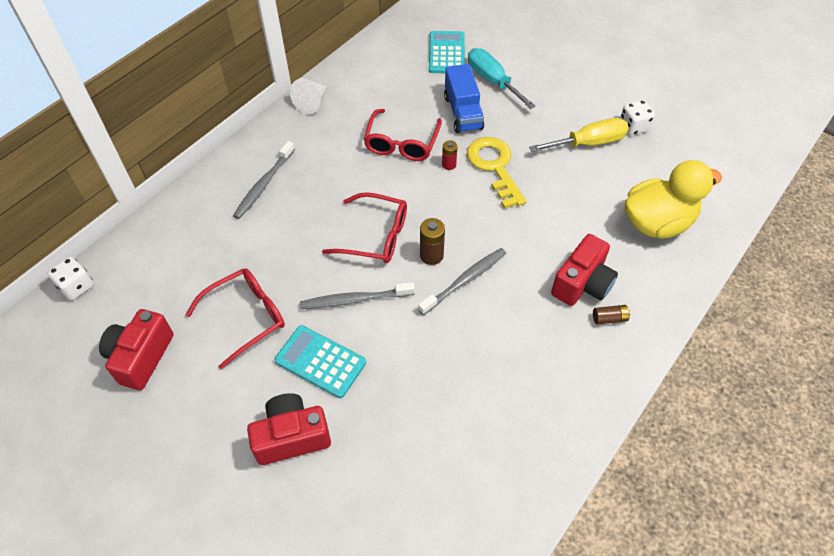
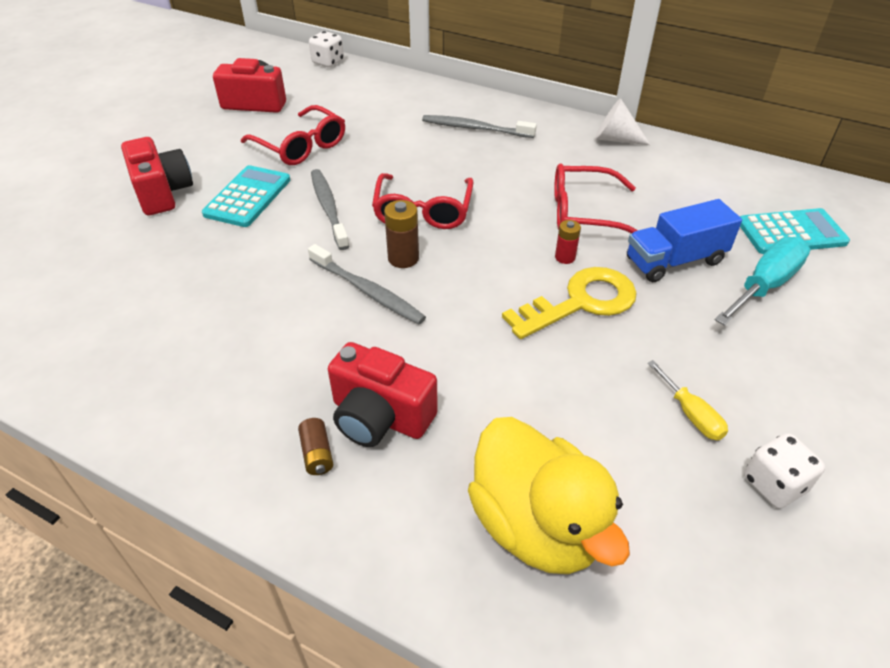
camera: 80 degrees right, 10 degrees down
yellow screwdriver [529,118,629,152] -> yellow screwdriver [648,360,728,440], size x0.57

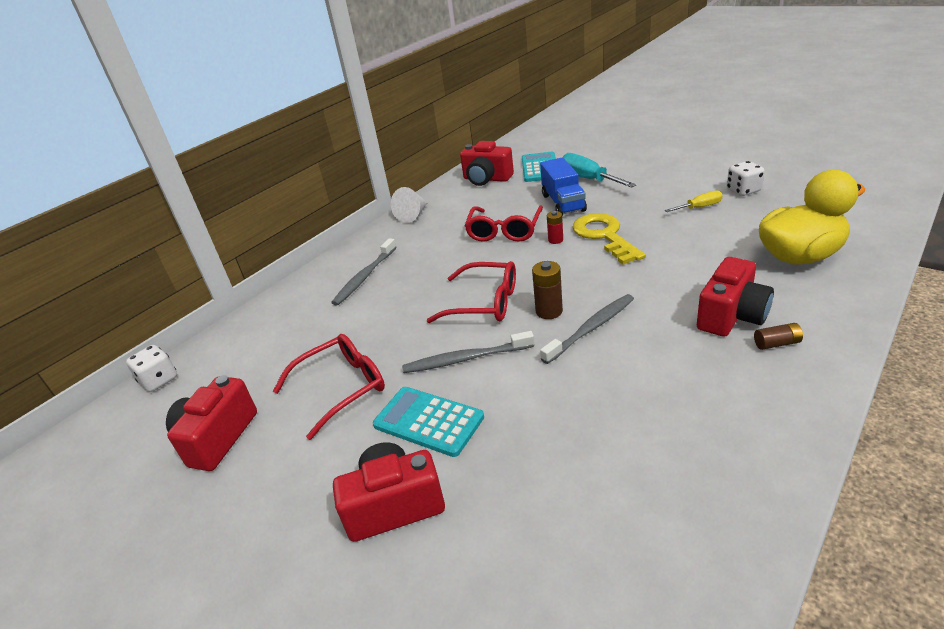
camera: 75 degrees left, 10 degrees down
none -> red camera [460,141,514,186]

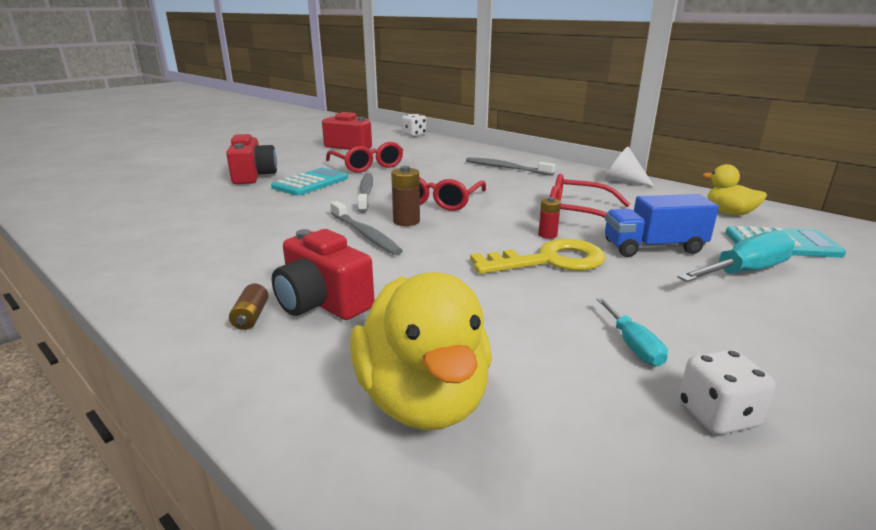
camera: 90 degrees right, 10 degrees down
red camera [460,141,514,186] -> yellow duck [703,164,767,215]
yellow screwdriver [665,191,723,212] -> turquoise screwdriver [596,298,668,366]

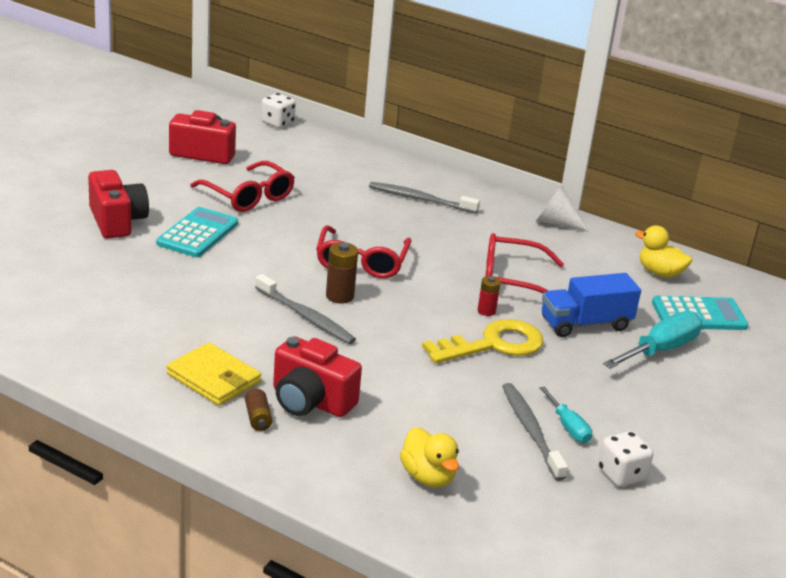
camera: 15 degrees left, 5 degrees up
yellow duck [350,272,492,430] -> yellow duck [400,427,459,488], size x0.56
grey toothbrush [358,173,373,213] -> grey toothbrush moved to [502,383,568,481]
none -> yellow wallet [167,343,261,406]

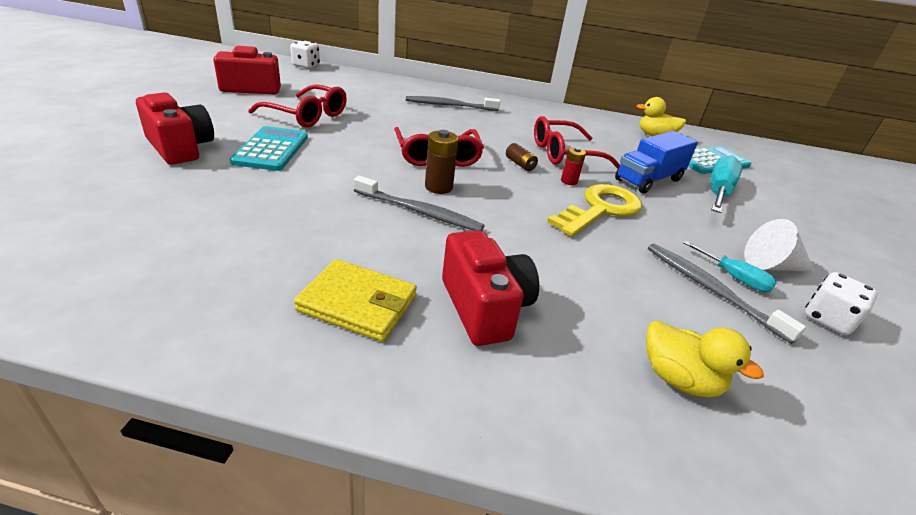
camera: 20 degrees left, 5 degrees up
brown battery [245,389,272,431] -> brown battery moved to [506,143,538,171]
red camera [273,336,362,417] -> red camera turned 120 degrees counterclockwise [442,230,539,346]
white cone [536,185,589,232] -> white cone moved to [744,219,814,271]

